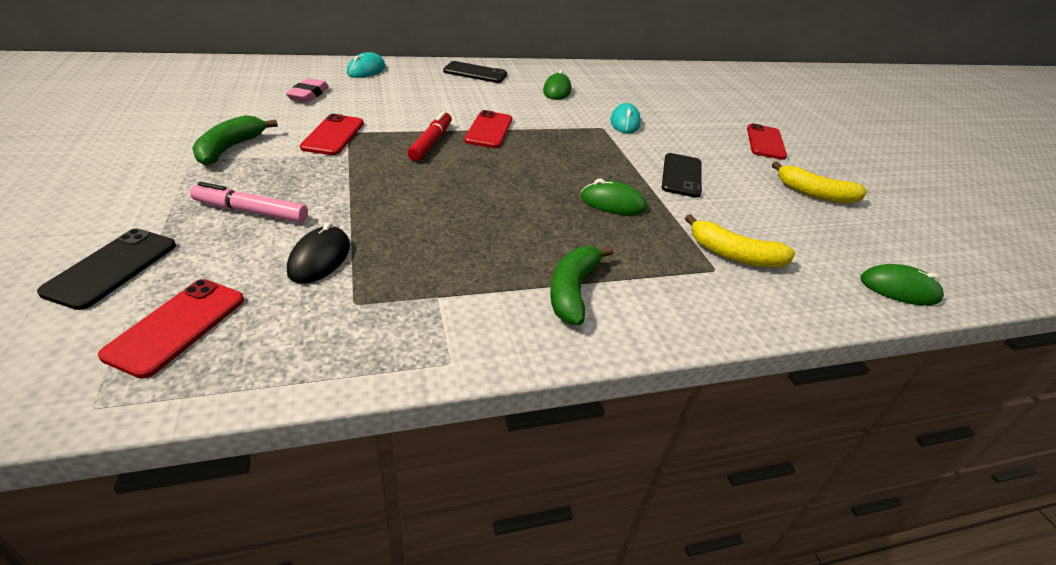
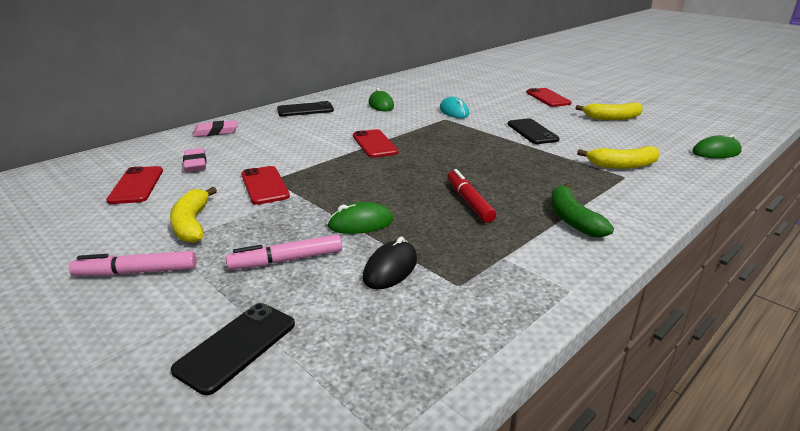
camera: 25 degrees left, 10 degrees down
black phone [37,228,176,310] -> black phone turned 45 degrees clockwise [171,303,295,395]
red phone [98,279,244,379] -> red phone moved to [106,166,163,204]
green banana [192,115,278,165] -> yellow banana [170,187,217,243]
black mouse [287,222,350,284] -> black mouse turned 45 degrees clockwise [363,237,417,289]
turquoise mouse [347,52,385,78] -> pink eraser [193,120,238,137]
red marker [408,111,452,161] -> red marker moved to [447,169,496,223]
green mouse [581,179,647,215] -> green mouse moved to [327,202,394,234]
none -> pink marker [69,251,196,276]

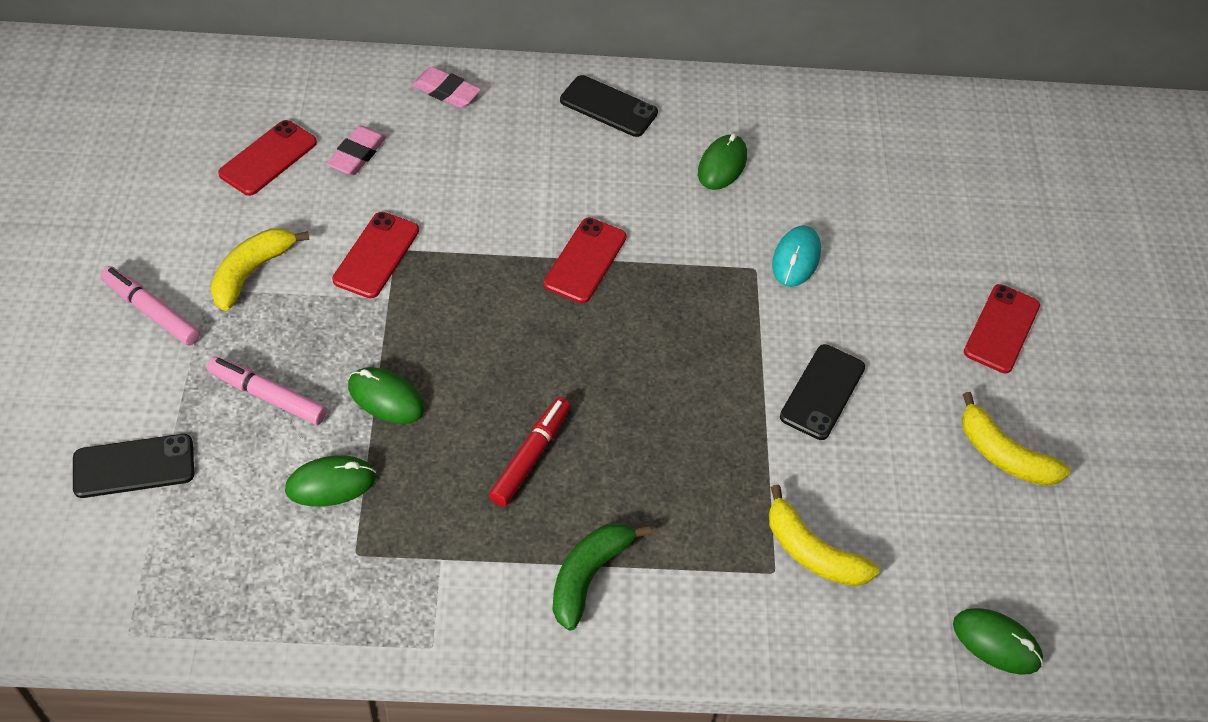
camera: 40 degrees right, 25 degrees up
black mouse [363,237,417,289] -> green mouse [285,455,376,507]

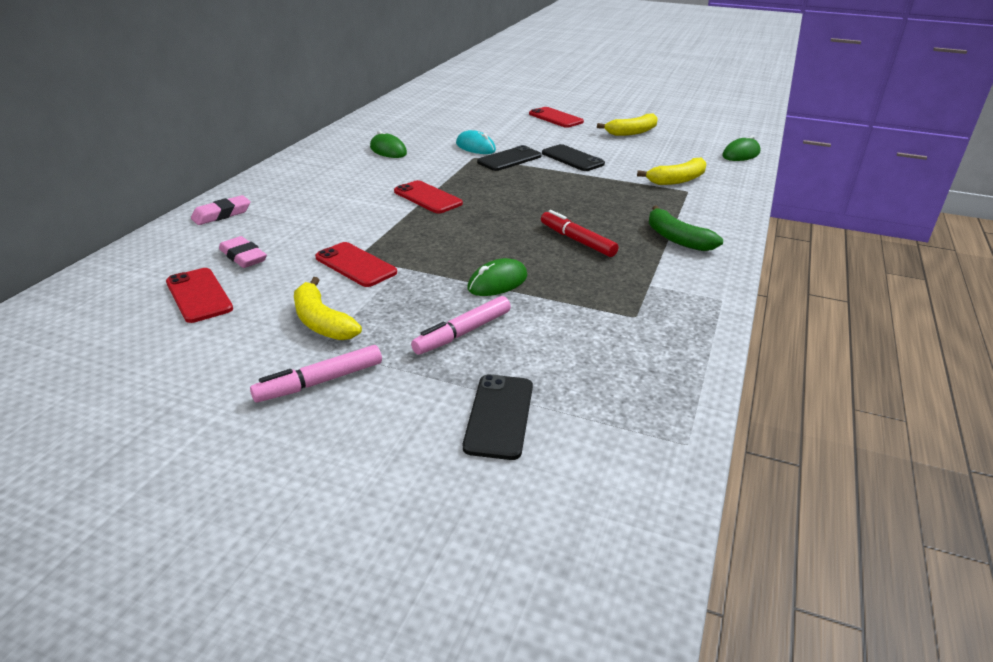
camera: 65 degrees left, 20 degrees down
green mouse [285,455,376,507] -> none
black phone [560,75,658,137] -> black phone moved to [477,145,542,171]

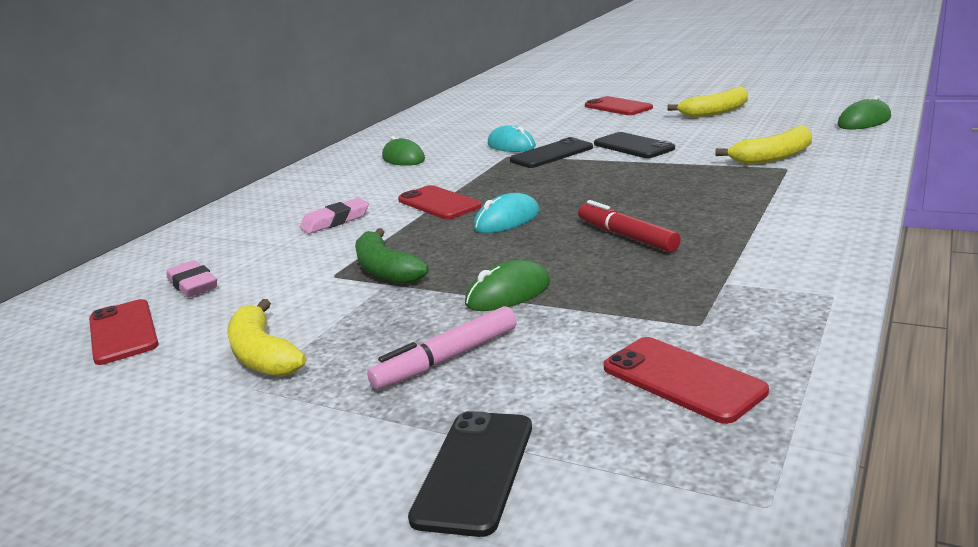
camera: 10 degrees right, 10 degrees down
pink eraser [191,195,251,225] -> pink eraser moved to [300,198,369,234]
pink marker [250,345,382,402] -> none
red phone [315,242,397,287] -> red phone moved to [604,337,769,424]
green banana [649,206,723,251] -> green banana moved to [355,228,429,284]
none -> turquoise mouse [474,193,540,233]

